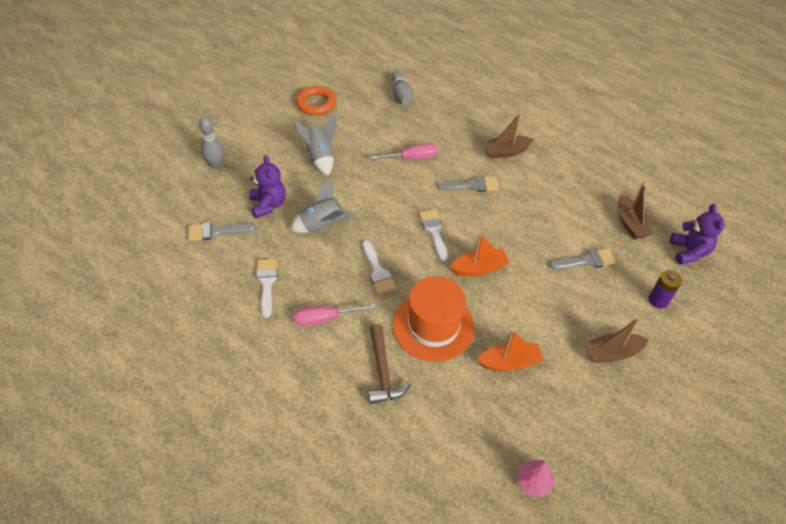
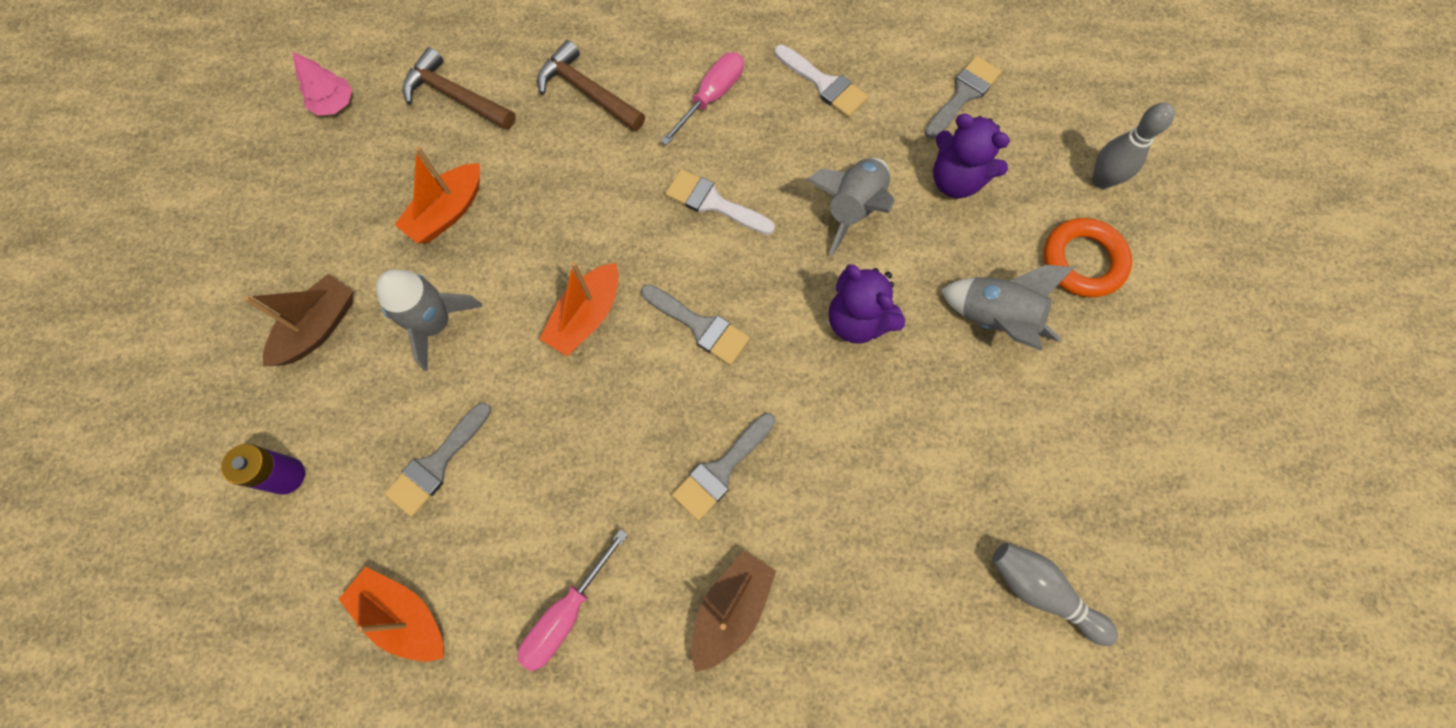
camera: 140 degrees right, 20 degrees up
orange ring [296,86,336,115] -> orange ring moved to [1044,218,1132,297]
pink screwdriver [371,143,438,160] -> pink screwdriver moved to [517,529,628,671]
orange hat [393,276,475,362] -> none
white brush [419,209,448,262] -> grey brush [641,284,750,365]
brown boat [618,181,653,239] -> orange boat [339,566,444,662]
purple teddy bear [670,204,725,265] -> purple teddy bear moved to [829,264,906,344]
none -> grey rocket [376,269,483,371]
none -> brown hammer [402,47,516,130]

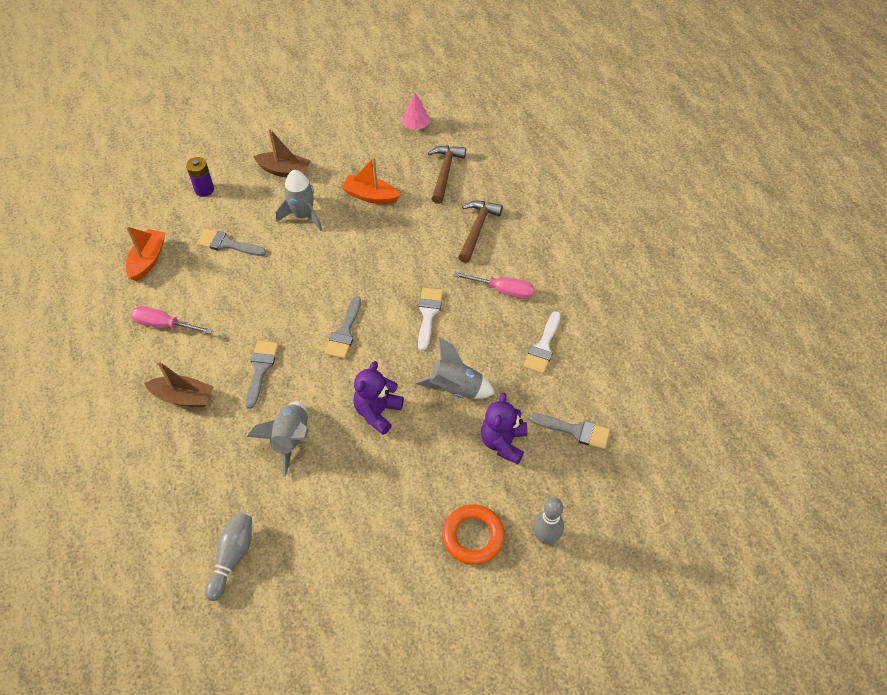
camera: 70 degrees right, 15 degrees down
orange boat [539,261,619,356] -> none
grey brush [672,413,775,521] -> grey brush turned 75 degrees clockwise [245,341,279,409]
grey rocket [941,265,1075,351] -> grey rocket moved to [247,402,309,477]

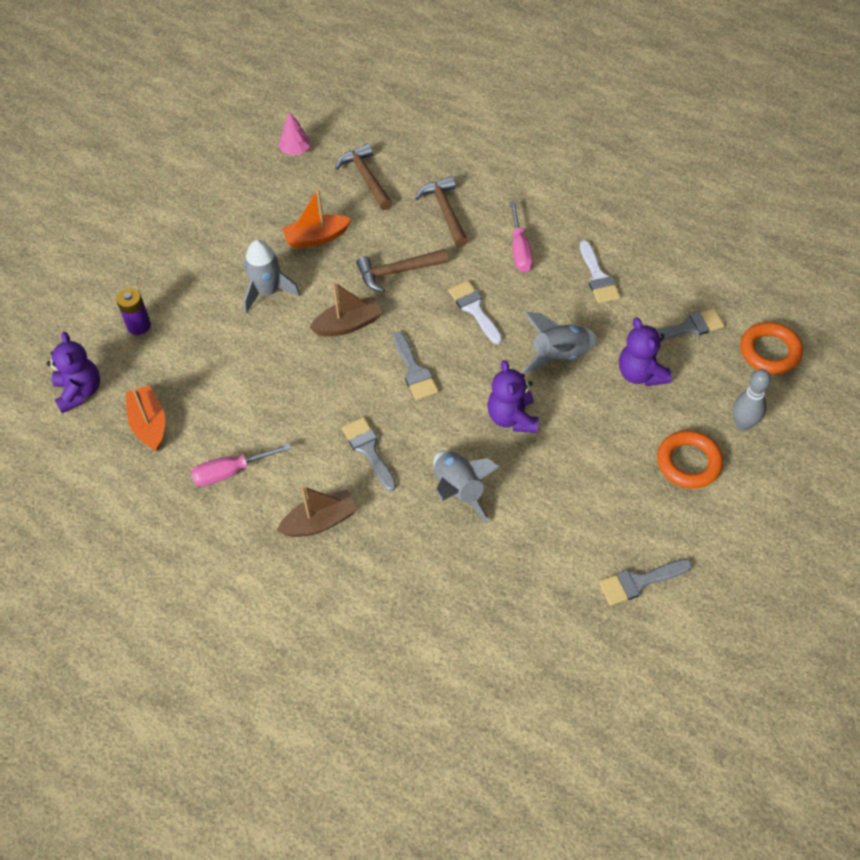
camera: 35 degrees left, 0 degrees up
grey brush [197,229,266,256] -> grey brush moved to [599,559,692,606]
grey bowling pin [205,513,252,601] -> none
brown boat [253,128,311,177] -> brown boat moved to [309,282,382,336]
pink screwdriver [453,272,534,299] -> pink screwdriver turned 105 degrees clockwise [510,202,533,272]
none -> purple teddy bear [46,332,100,413]
none -> brown hammer [356,249,449,293]
none -> orange ring [740,322,803,374]

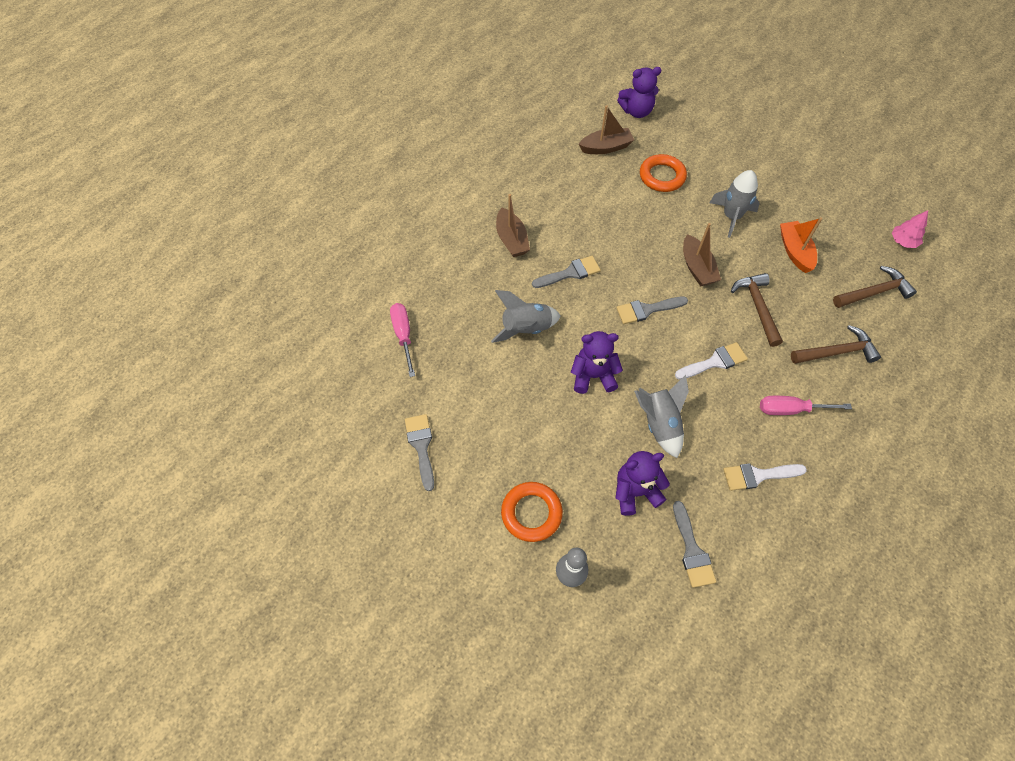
camera: 95 degrees right, 5 degrees up
purple battery [116,288,151,335] -> none
orange boat [126,385,165,451] -> brown boat [579,105,634,154]
pink screwdriver [191,443,292,486] -> pink screwdriver moved to [390,303,415,377]
orange ring [740,322,803,374] -> orange ring moved to [640,154,687,192]

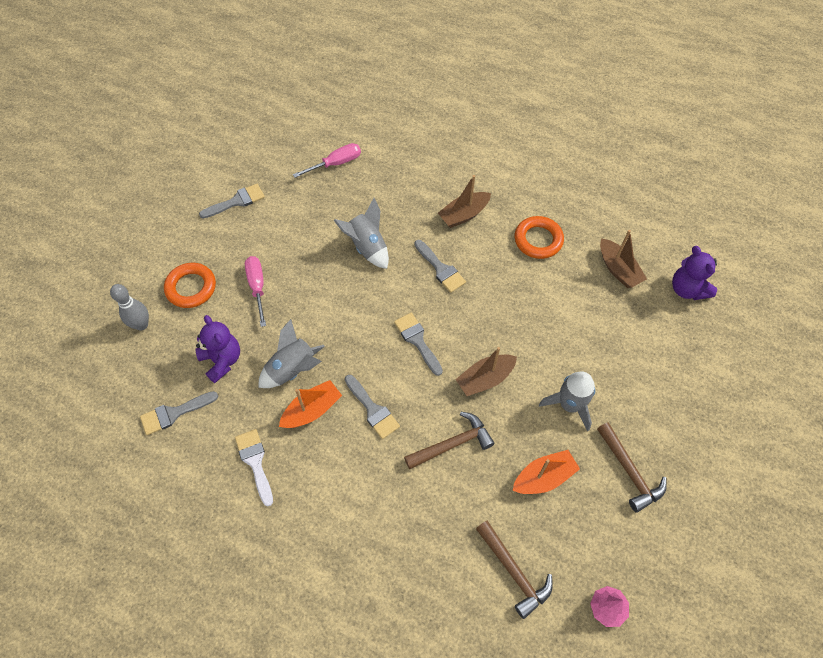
camera: 75 degrees right, 0 degrees up
purple teddy bear [571,331,623,394] -> none
orange ring [640,154,687,192] -> orange ring moved to [515,216,564,259]
white brush [675,342,748,380] -> grey brush [345,375,400,439]
pink screwdriver [760,396,852,415] -> pink screwdriver moved to [245,256,266,327]
brown hammer [791,325,881,364] -> brown hammer moved to [597,422,667,513]
none -> orange boat [279,380,342,428]

